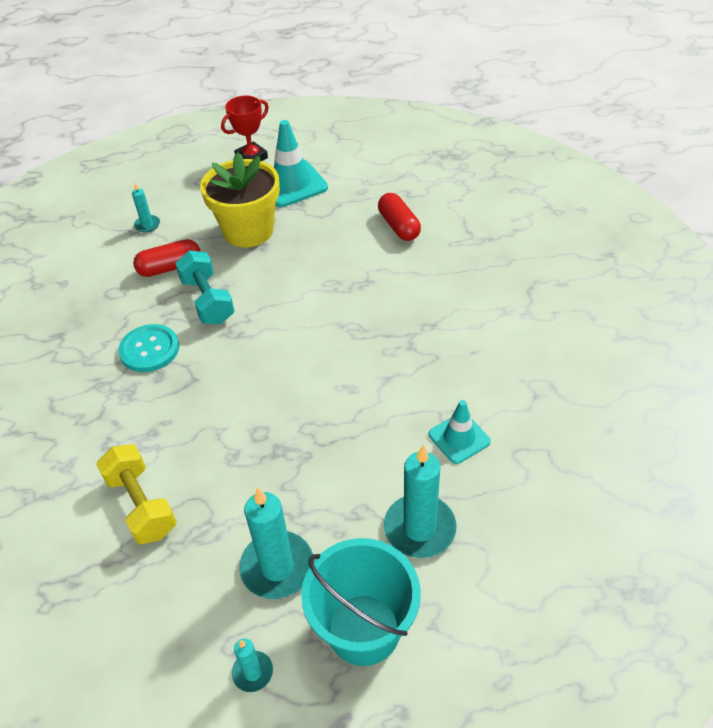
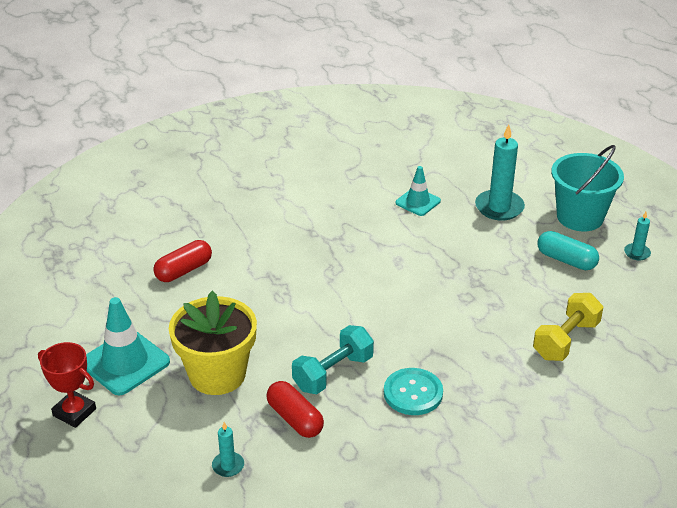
camera: 110 degrees left, 10 degrees down
turquoise candle [239,487,313,599] -> turquoise capsule [538,231,599,270]

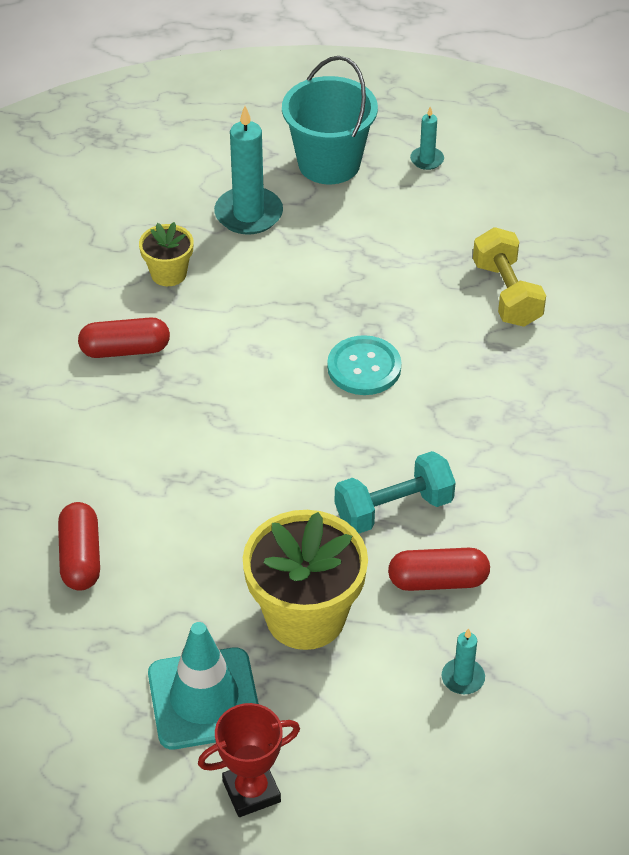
camera: 55 degrees left, 10 degrees up
turquoise dumbbell [292,325,374,394] -> turquoise dumbbell turned 75 degrees clockwise [335,451,456,534]
turquoise button [384,368,443,415] -> turquoise button moved to [327,335,402,395]
turquoise traffic cone [395,166,441,216] -> yellow flower pot [139,222,194,286]
turquoise capsule [538,231,599,270] -> none
none -> red capsule [78,317,170,358]

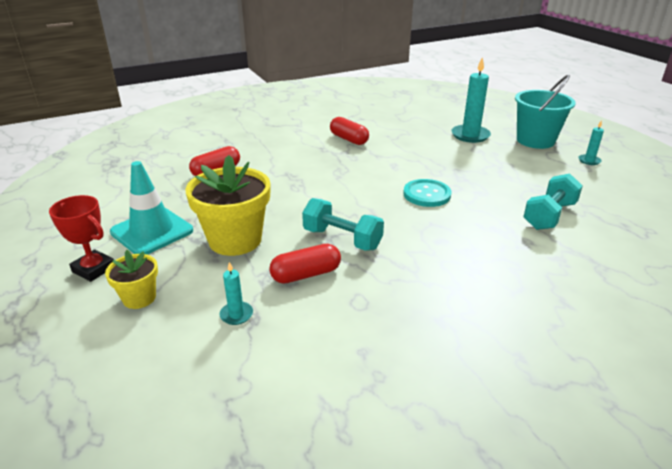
camera: 55 degrees right, 15 degrees down
yellow flower pot [139,222,194,286] -> yellow flower pot moved to [105,250,158,309]
red capsule [388,548,490,591] -> red capsule turned 75 degrees counterclockwise [269,244,341,284]
yellow dumbbell [473,227,546,327] -> turquoise dumbbell [523,174,583,230]

